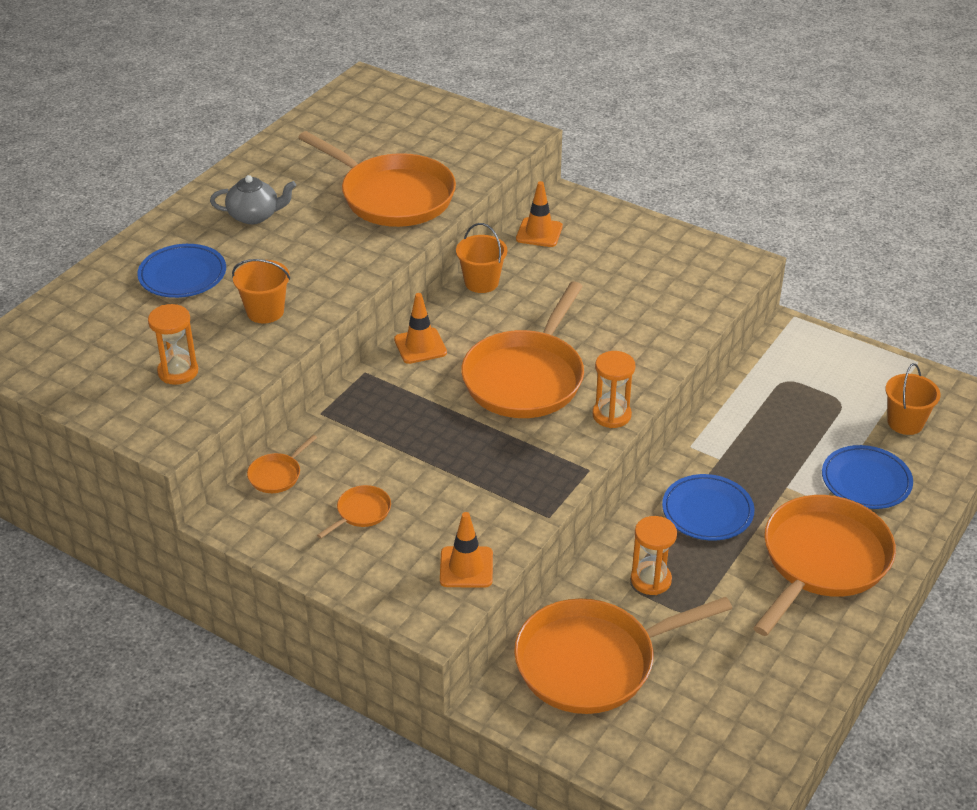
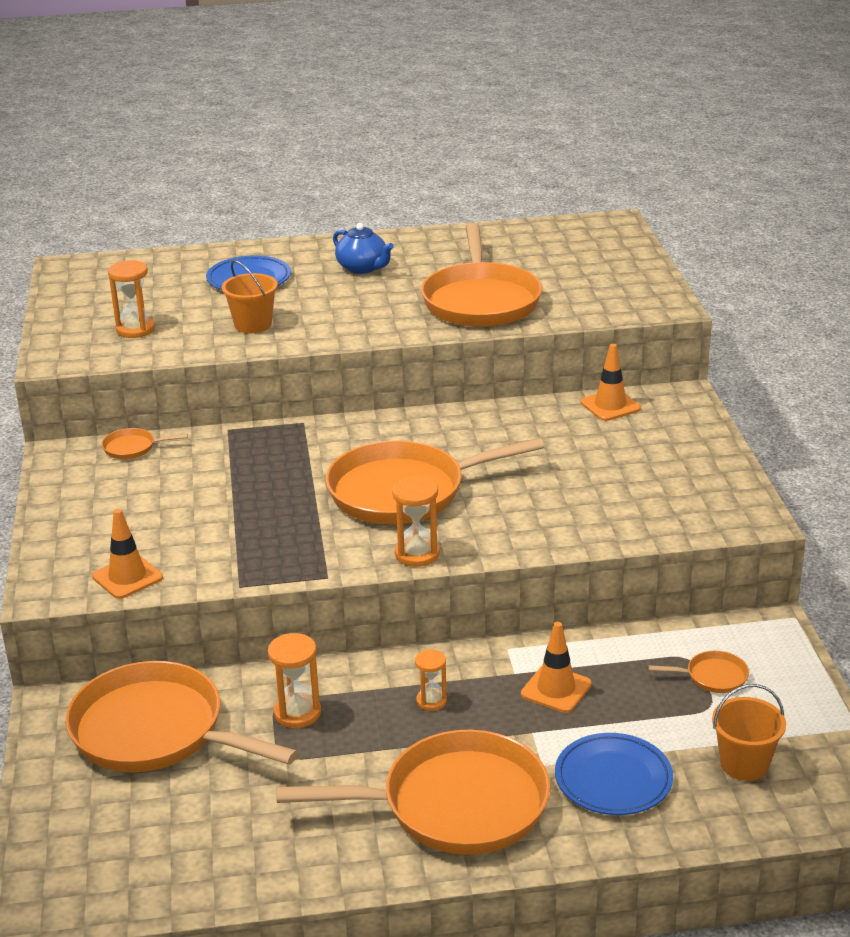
camera: 50 degrees right, 10 degrees down
grey teapot [210,175,296,224] -> blue teapot [333,223,394,274]
orange pan [317,485,391,539] -> orange pan moved to [648,651,749,693]
orange traffic cone [394,293,447,364] -> orange traffic cone moved to [521,622,592,713]
orange bucket [456,223,507,293] -> none
blue plate [662,474,754,541] -> orange hourglass [415,649,447,711]

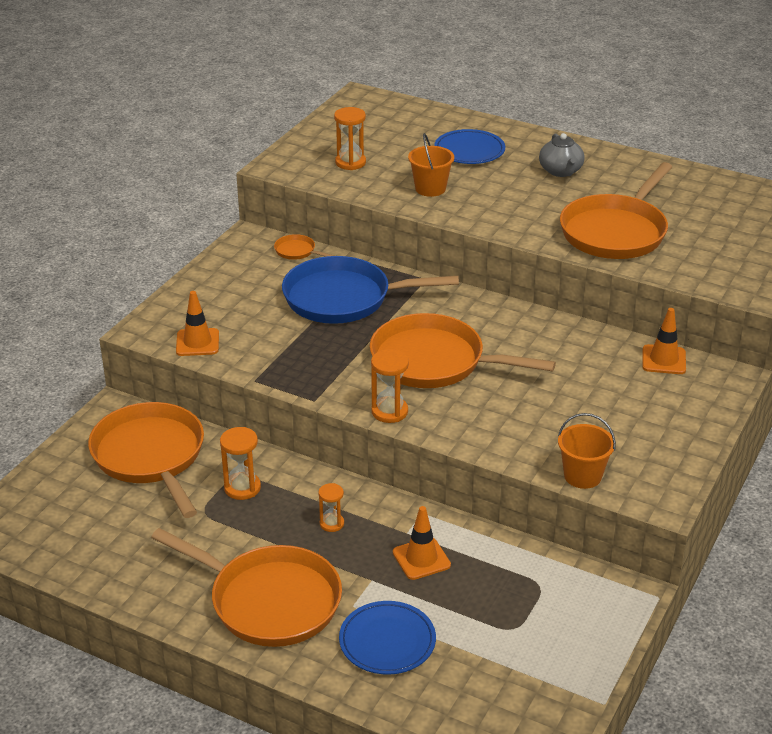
camera: 35 degrees right, 5 degrees up
blue teapot [333,223,394,274] -> grey teapot [539,133,585,177]
orange pan [648,651,749,693] -> none
orange bucket [712,684,786,781] -> orange bucket moved to [558,413,616,489]
none -> blue pan [282,256,459,324]

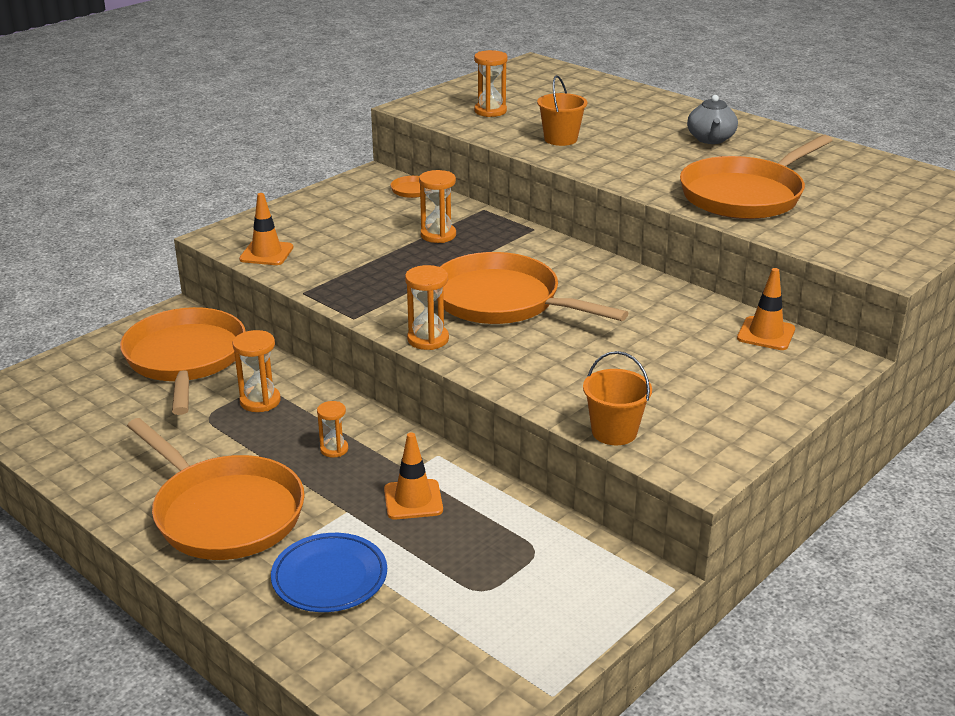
camera: 15 degrees right, 5 degrees down
blue pan [282,256,459,324] -> orange hourglass [419,170,456,243]
blue plate [434,129,505,164] -> none

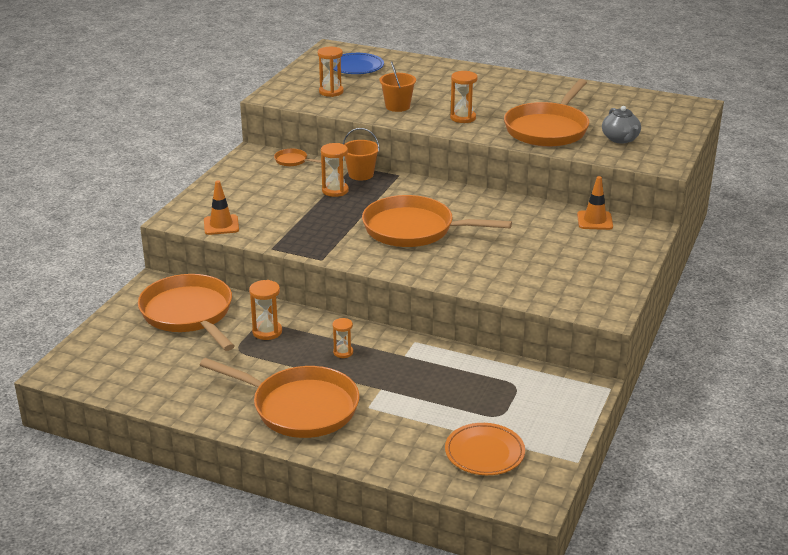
camera: 20 degrees left, 0 degrees up
blue plate [271,533,387,612] -> blue plate moved to [333,53,384,74]
orange traffic cone [384,432,443,519] -> none
orange hourglass [405,265,449,350] -> orange hourglass moved to [450,71,478,123]
orange bucket [583,351,652,445] -> orange bucket moved to [343,128,380,181]
grey teapot [687,95,738,144] -> grey teapot moved to [602,106,641,144]
none -> orange plate [445,423,525,475]

